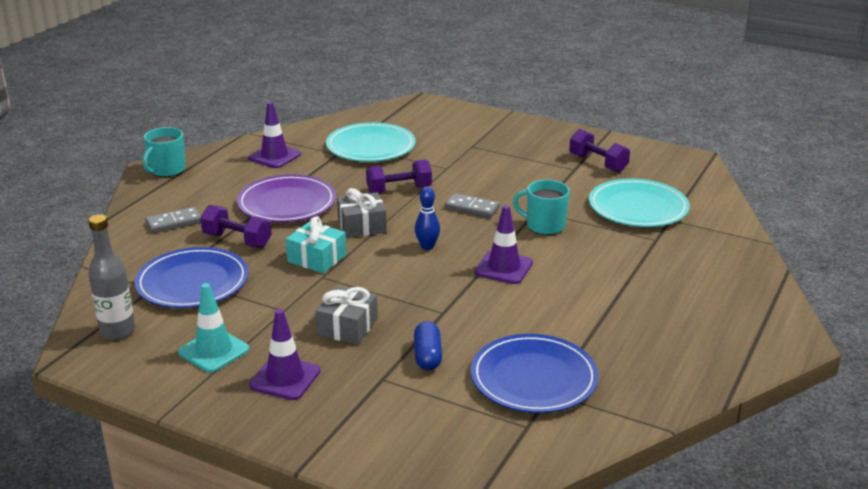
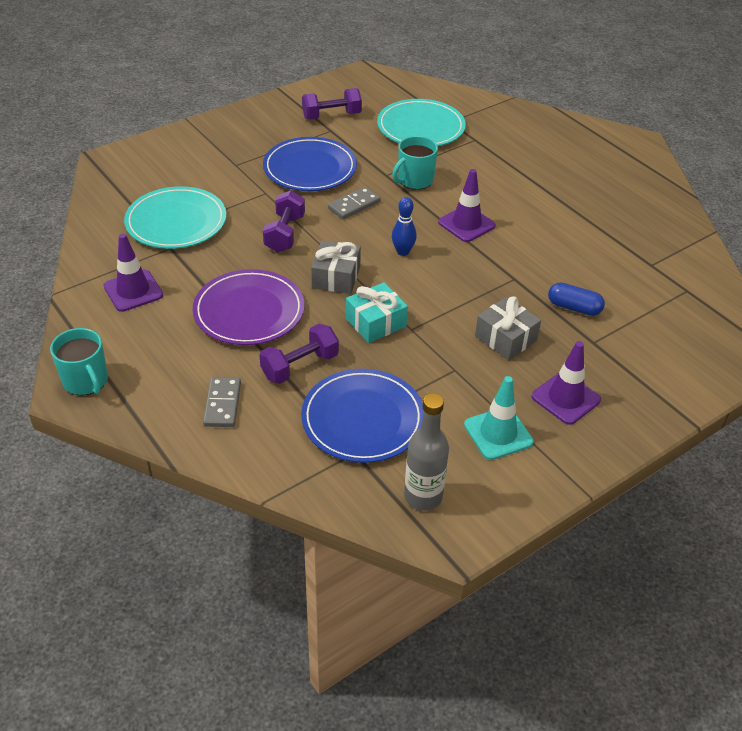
camera: 65 degrees left, 15 degrees up
blue plate [471,334,599,413] -> blue plate moved to [263,137,357,191]

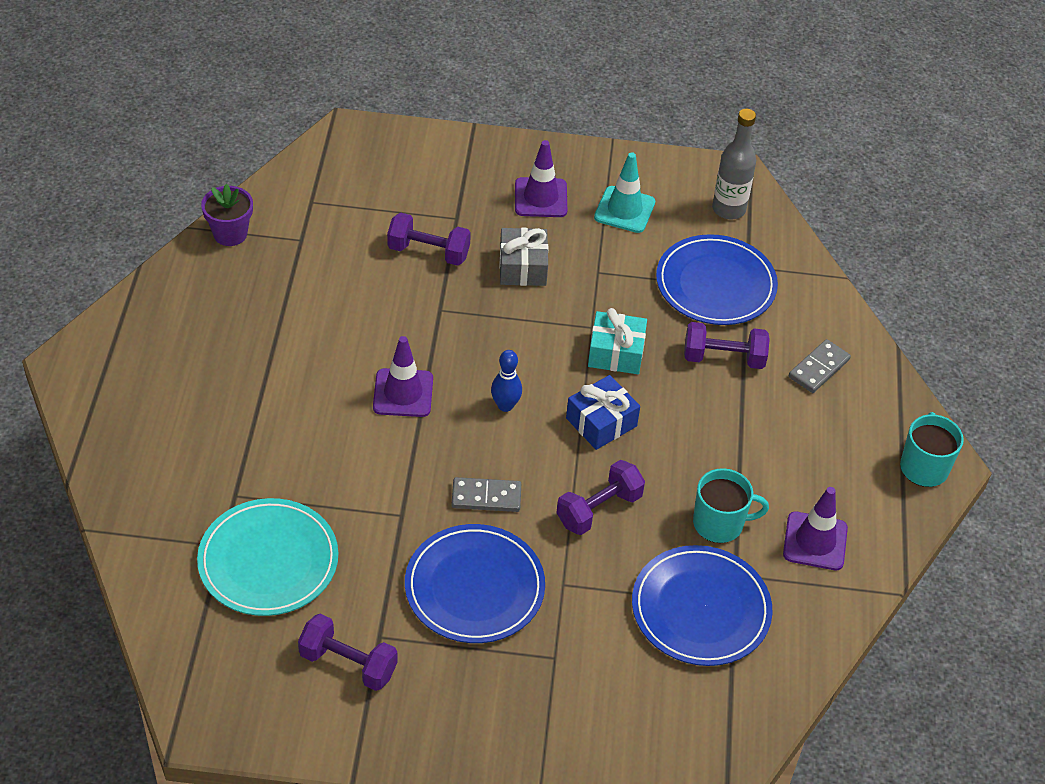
camera: 140 degrees left, 5 degrees up
turquoise plate [124,186,227,249] -> blue plate [632,545,773,666]
purple plate [193,269,305,345] -> none
grey gift [311,240,361,294] -> blue gift [566,375,640,450]
turquoise mug [392,136,438,190] -> turquoise mug moved to [693,468,769,543]
blue capsule [548,282,605,316] -> purple dumbbell [387,212,471,266]
none -> purple flower pot [201,184,253,246]

